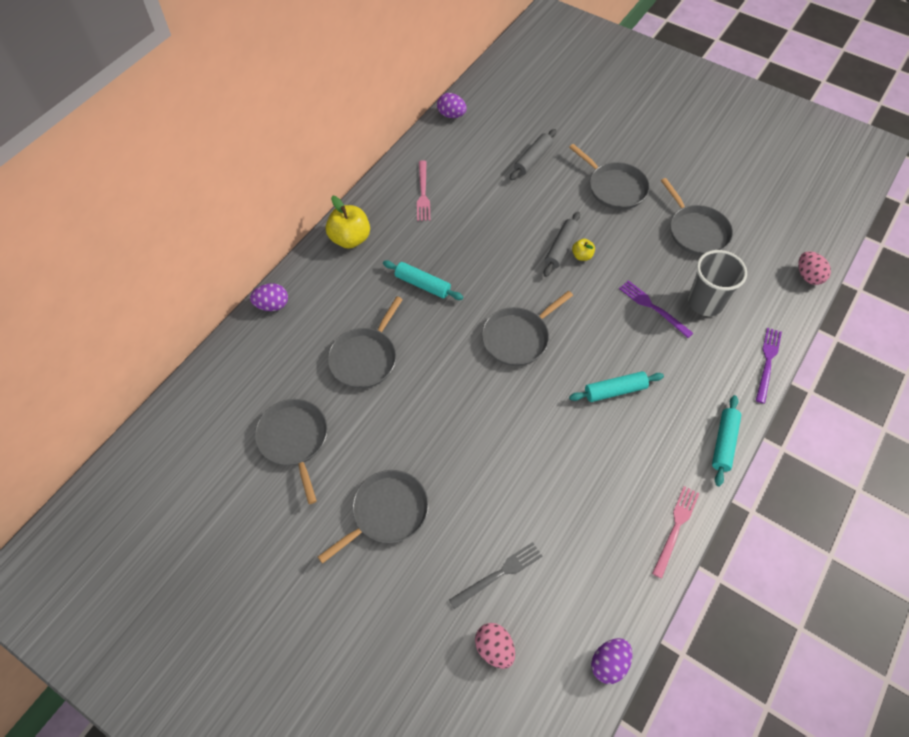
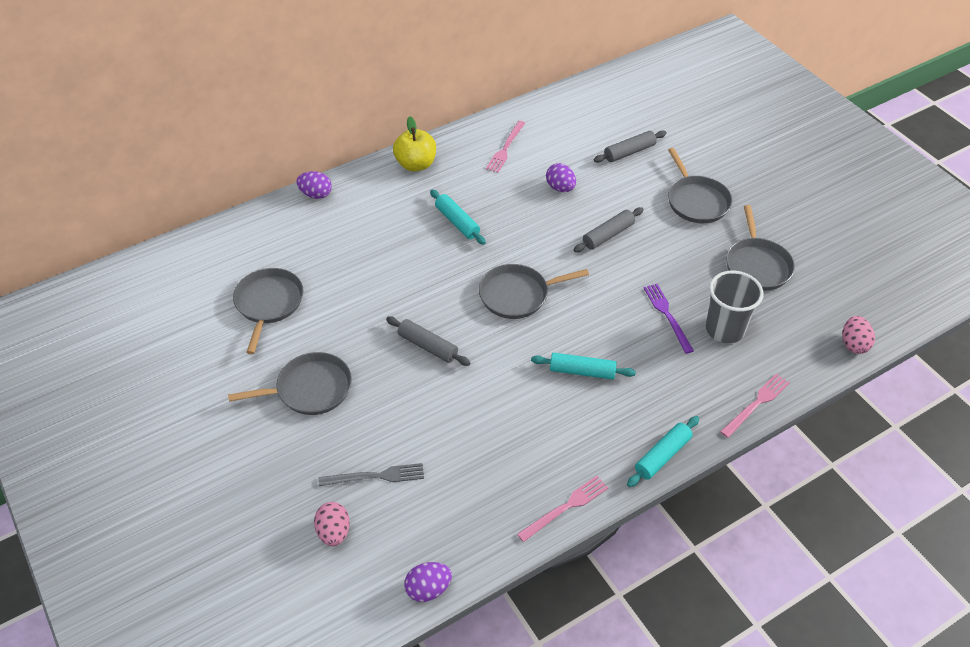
camera: 25 degrees right, 10 degrees down
grey pan [328,296,403,388] -> none
purple egg [437,93,467,118] -> purple egg moved to [546,163,576,192]
yellow apple [572,239,595,261] -> none
purple fork [756,328,782,404] -> pink fork [720,374,790,438]
none -> grey rolling pin [386,317,471,366]

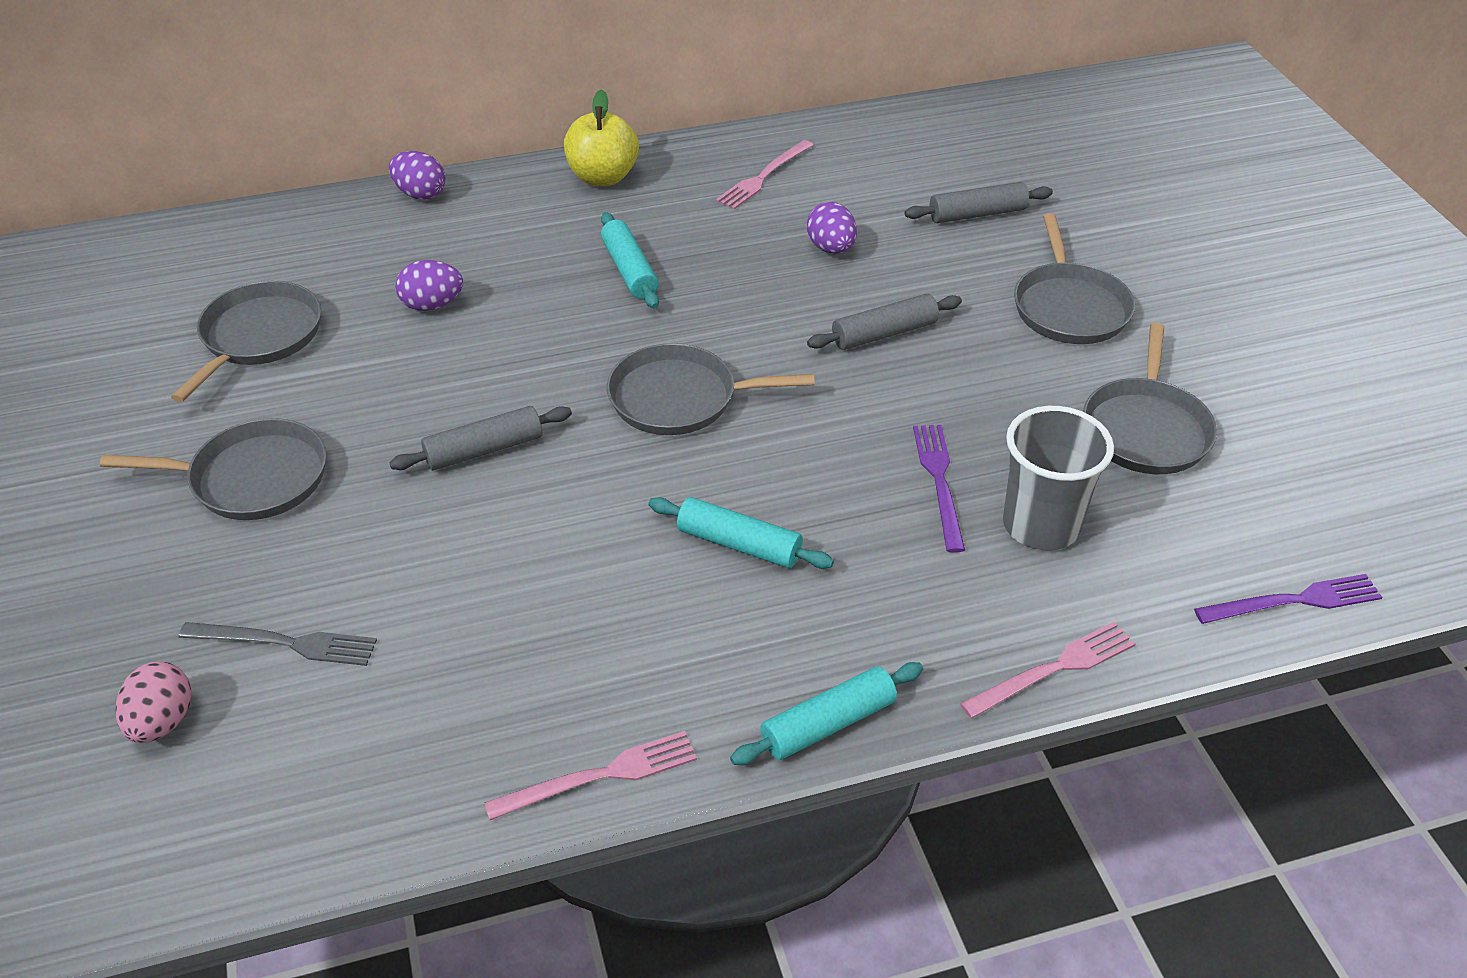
camera: 15 degrees right, 5 degrees down
grey rolling pin [386,317,471,366] -> grey rolling pin turned 75 degrees counterclockwise [389,406,572,470]
purple egg [404,562,452,602] -> purple egg moved to [395,260,463,311]
pink egg [842,316,875,354] -> purple fork [1194,574,1382,624]

